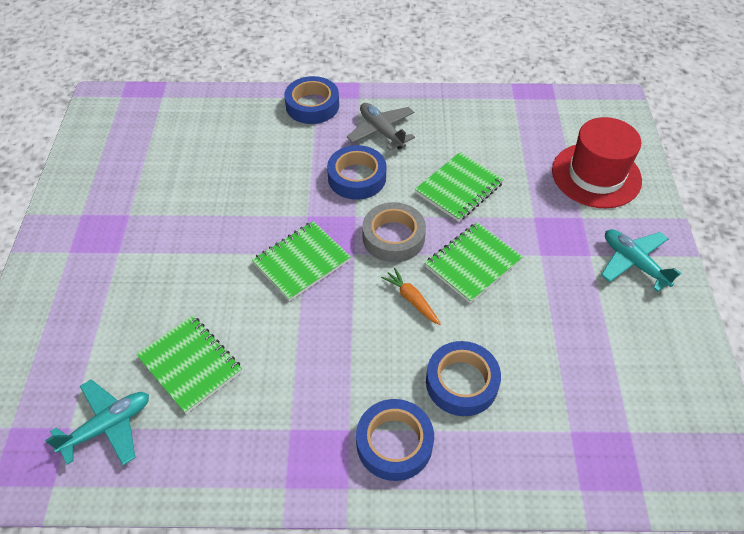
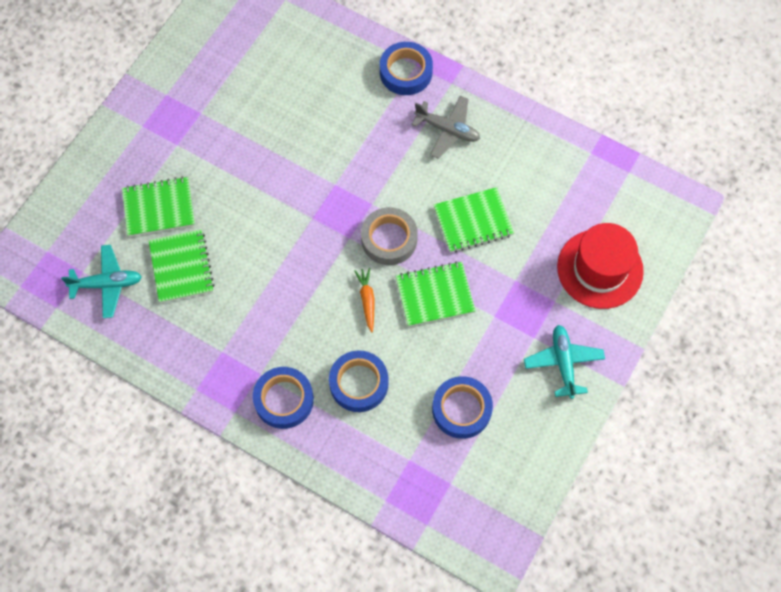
camera: 30 degrees right, 15 degrees up
green notebook [252,221,351,301] -> green notebook moved to [122,177,195,237]
blue tape [327,145,387,200] -> blue tape moved to [432,376,493,439]
grey plane [347,103,415,150] -> grey plane turned 120 degrees clockwise [412,96,480,159]

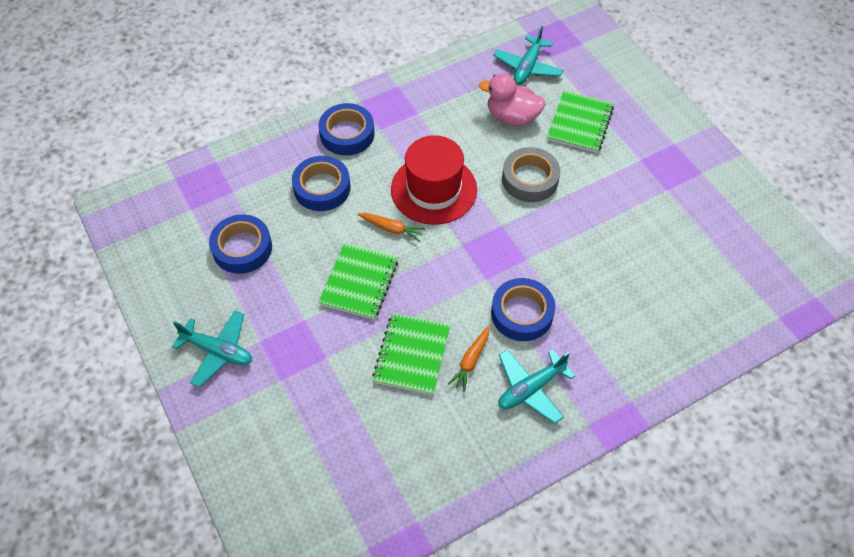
camera: 120 degrees right, 10 degrees down
green notebook [149,229,214,303] -> pink duck [479,74,546,126]
grey tape [361,207,418,265] -> grey tape moved to [502,147,560,202]
blue tape [380,42,433,95] -> blue tape moved to [491,278,555,341]
grey plane [412,96,480,159] -> turquoise plane [498,349,575,424]
red hat [557,223,644,309] -> red hat moved to [391,135,477,225]
none -> orange carrot [448,326,489,392]

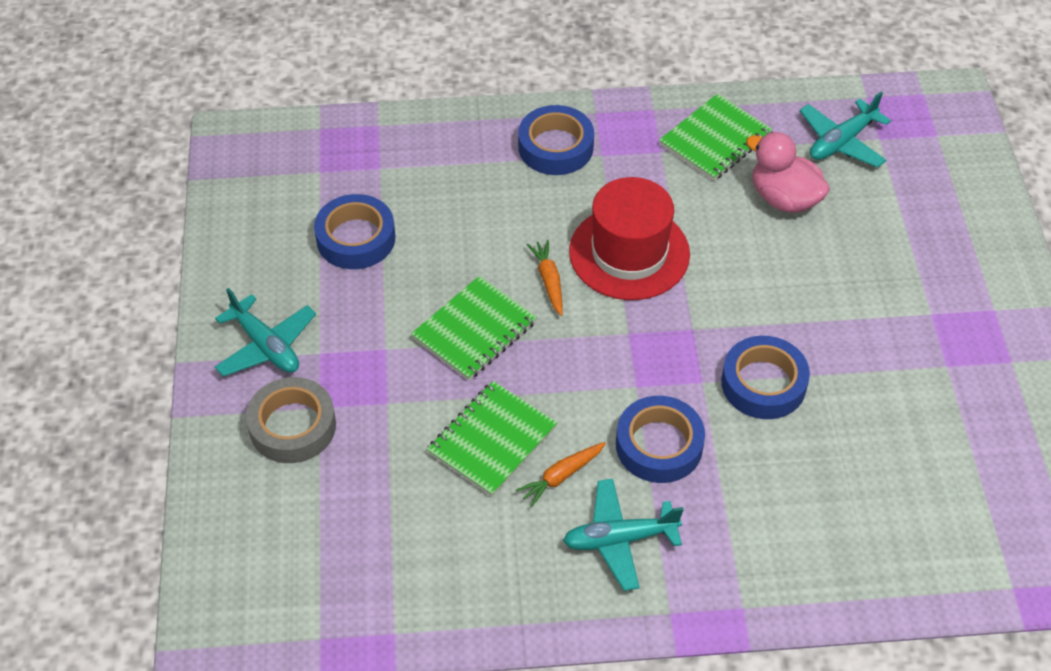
camera: 25 degrees right, 5 degrees down
blue tape [292,156,351,211] -> blue tape moved to [721,336,810,419]
orange carrot [357,213,425,241] -> orange carrot turned 150 degrees counterclockwise [527,240,563,316]
grey tape [502,147,560,202] -> grey tape moved to [246,377,336,463]
green notebook [547,91,614,153] -> green notebook moved to [659,94,772,181]

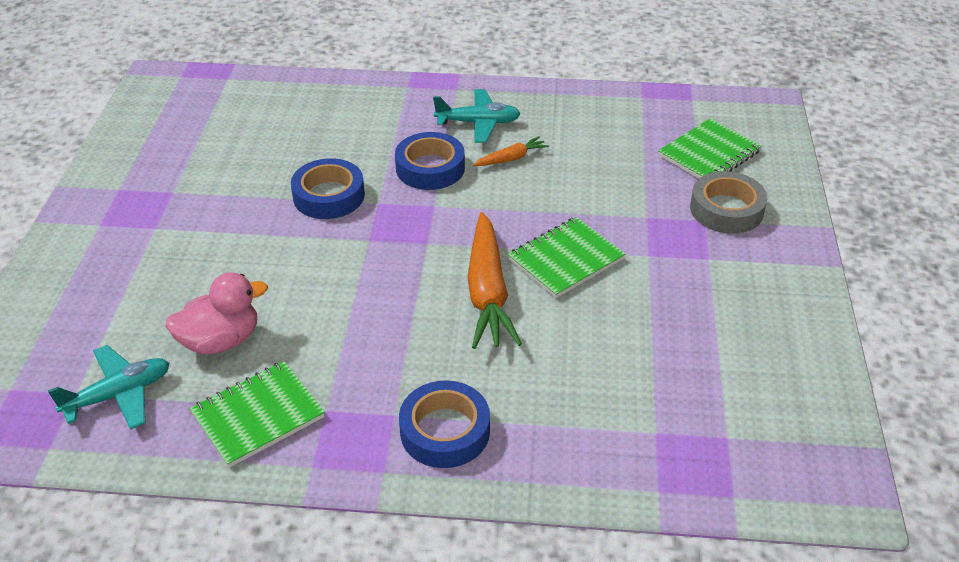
camera: 170 degrees left, 10 degrees down
turquoise plane [215,288,316,377] -> none
blue tape [314,194,395,269] -> none
green notebook [427,381,557,497] -> green notebook moved to [658,118,762,179]
orange carrot [527,240,563,316] -> orange carrot [468,212,522,349], size x2.05
red hat [569,177,690,300] -> none
pink duck [746,132,830,213] -> pink duck turned 75 degrees counterclockwise [165,272,268,354]

